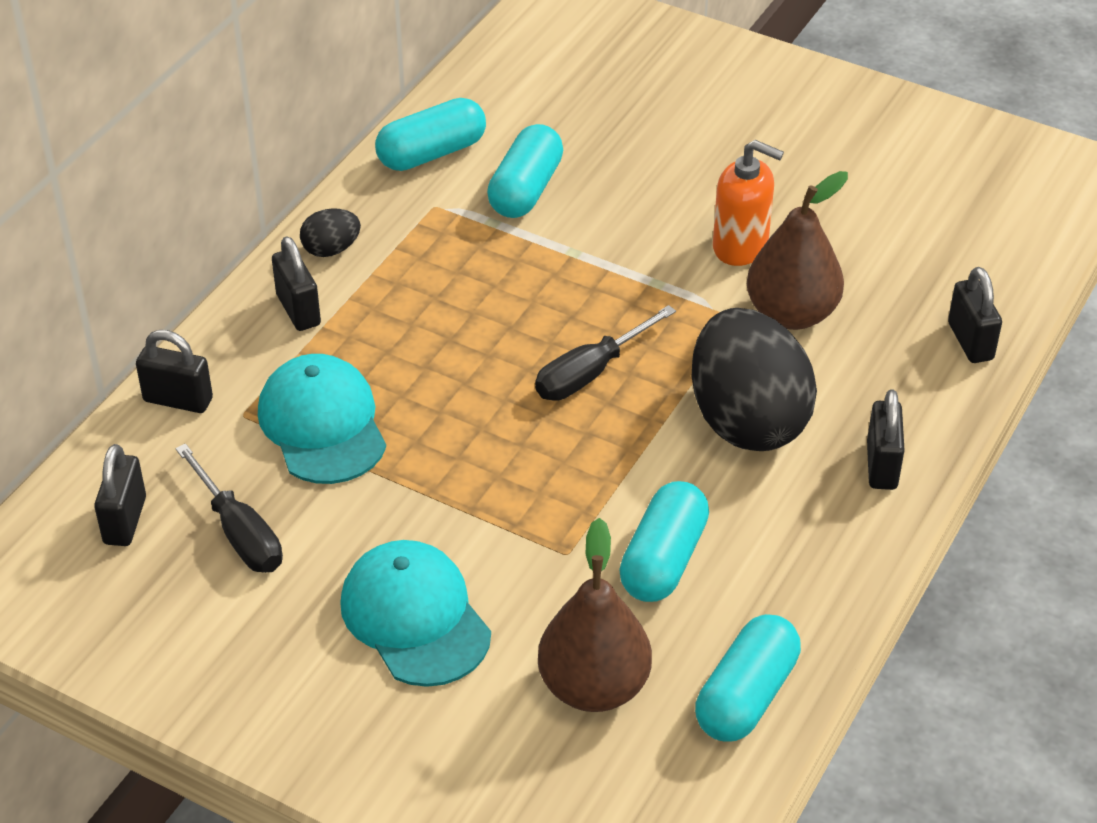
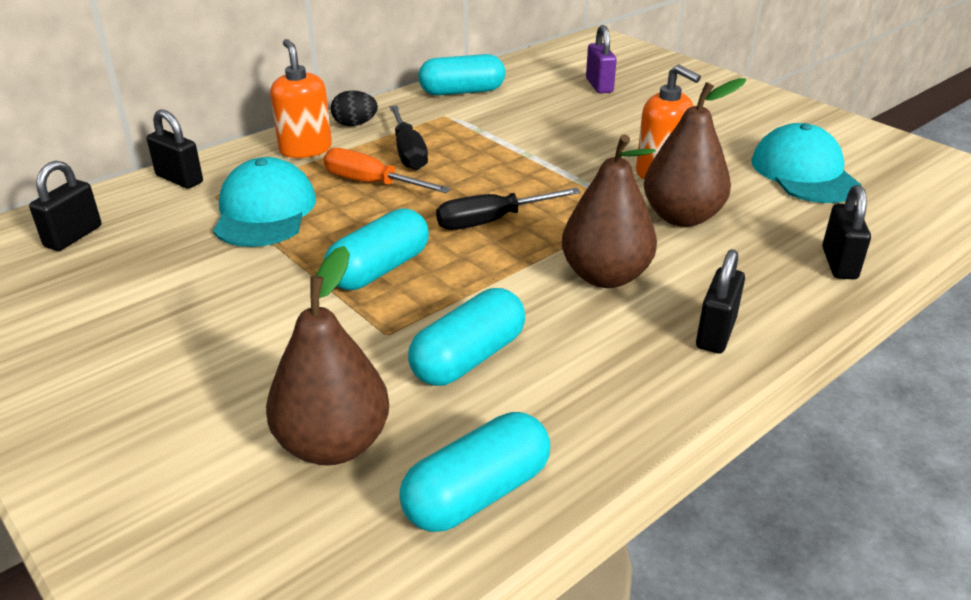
camera: 20 degrees right, 10 degrees down
black screwdriver [175,443,283,573] -> black screwdriver moved to [390,105,428,170]
black padlock [272,236,321,331] -> orange soap dispenser [270,39,332,158]
turquoise cap [340,540,491,687] -> turquoise cap moved to [751,123,862,203]
turquoise capsule [487,124,563,218] -> turquoise capsule moved to [324,208,429,290]
black egg [692,308,817,451] -> brown pear [562,135,657,288]
none -> orange screwdriver [324,148,451,193]
none -> purple padlock [586,25,617,94]

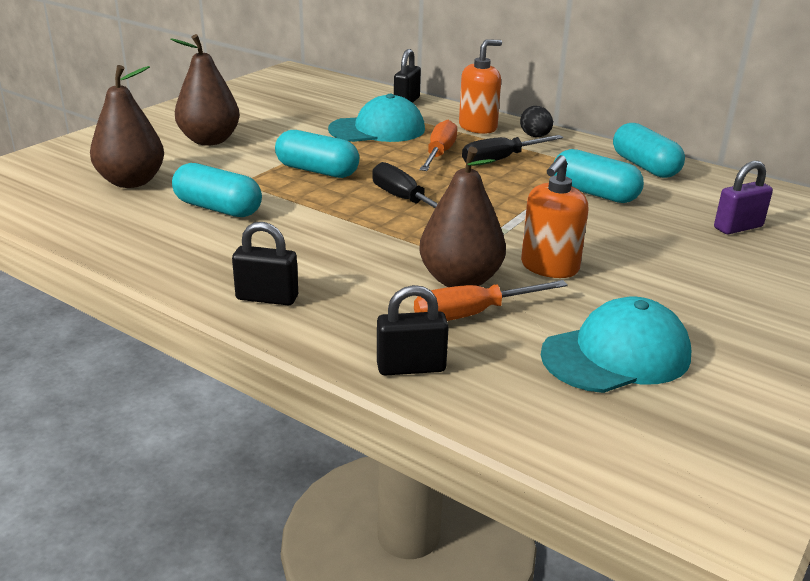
camera: 75 degrees right, 5 degrees down
black padlock [29,161,101,251] -> none
turquoise capsule [399,412,550,532] -> turquoise capsule moved to [554,149,644,203]
brown pear [562,135,657,288] -> brown pear moved to [170,34,240,145]
none -> orange screwdriver [414,280,568,321]

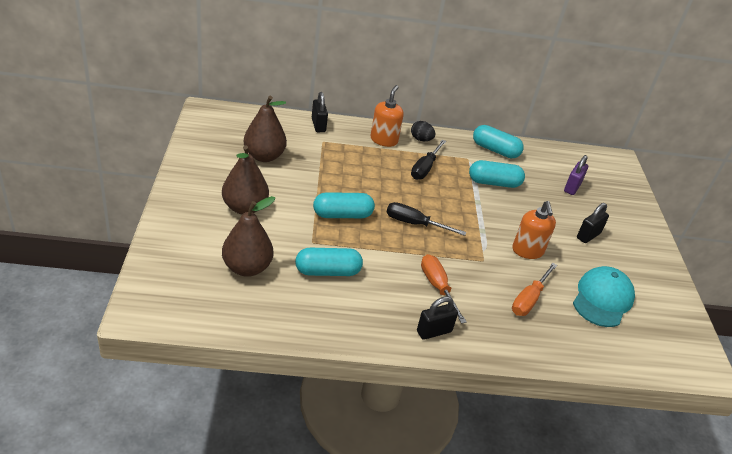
camera: 40 degrees left, 10 degrees up
turquoise cap [328,94,425,142] -> none
black padlock [377,285,449,376] -> black padlock moved to [577,203,609,243]
brown pear [419,147,506,287] -> brown pear moved to [244,96,287,162]
orange screwdriver [420,120,457,171] -> orange screwdriver moved to [421,254,467,324]

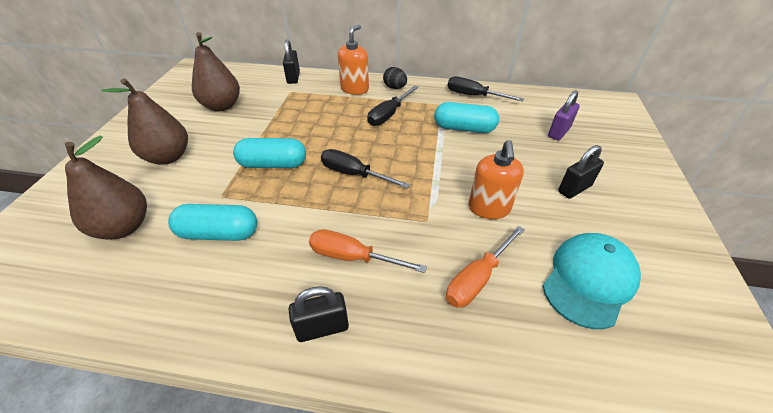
camera: 15 degrees right, 5 degrees up
orange screwdriver [421,254,467,324] -> orange screwdriver turned 60 degrees counterclockwise [309,229,427,273]
turquoise capsule [473,125,524,158] -> black screwdriver [447,77,524,101]

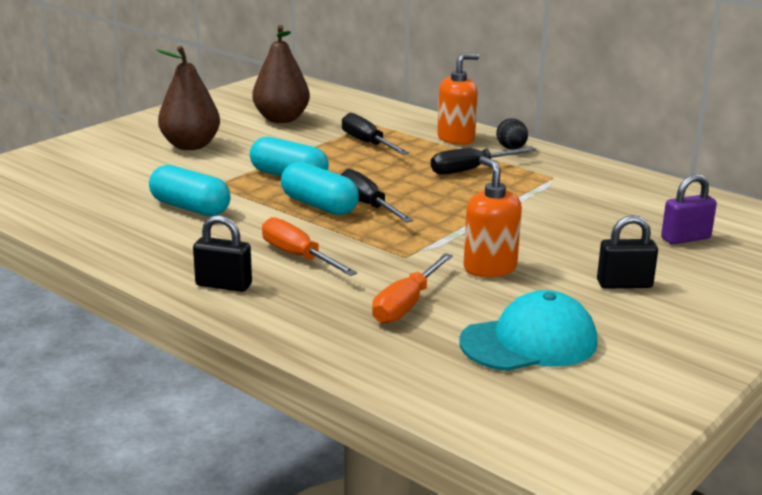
camera: 30 degrees right, 20 degrees down
brown pear [65,135,147,239] -> none
black padlock [283,40,300,84] -> none
turquoise capsule [434,102,499,133] -> turquoise capsule moved to [281,162,359,215]
orange screwdriver [446,226,525,308] -> orange screwdriver turned 45 degrees counterclockwise [372,253,453,324]
black screwdriver [447,77,524,101] -> black screwdriver moved to [342,113,409,155]
orange soap dispenser [469,140,524,219] -> orange soap dispenser turned 120 degrees clockwise [463,156,522,277]

